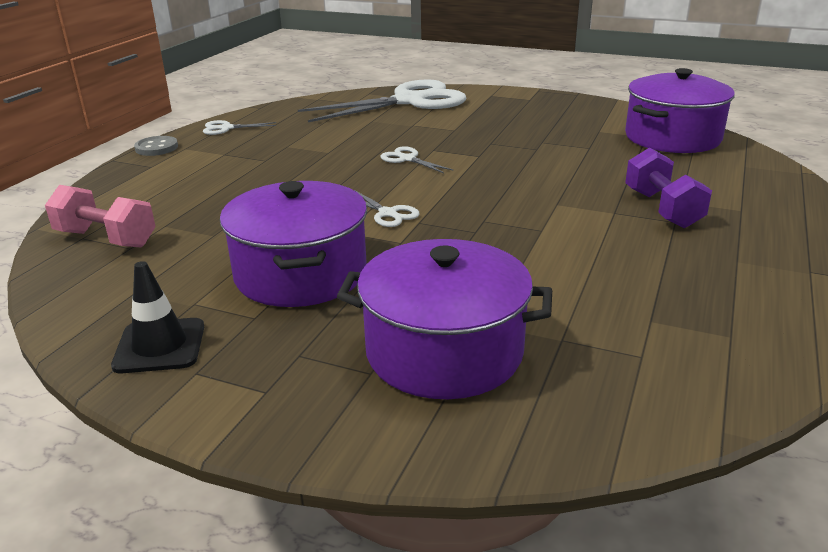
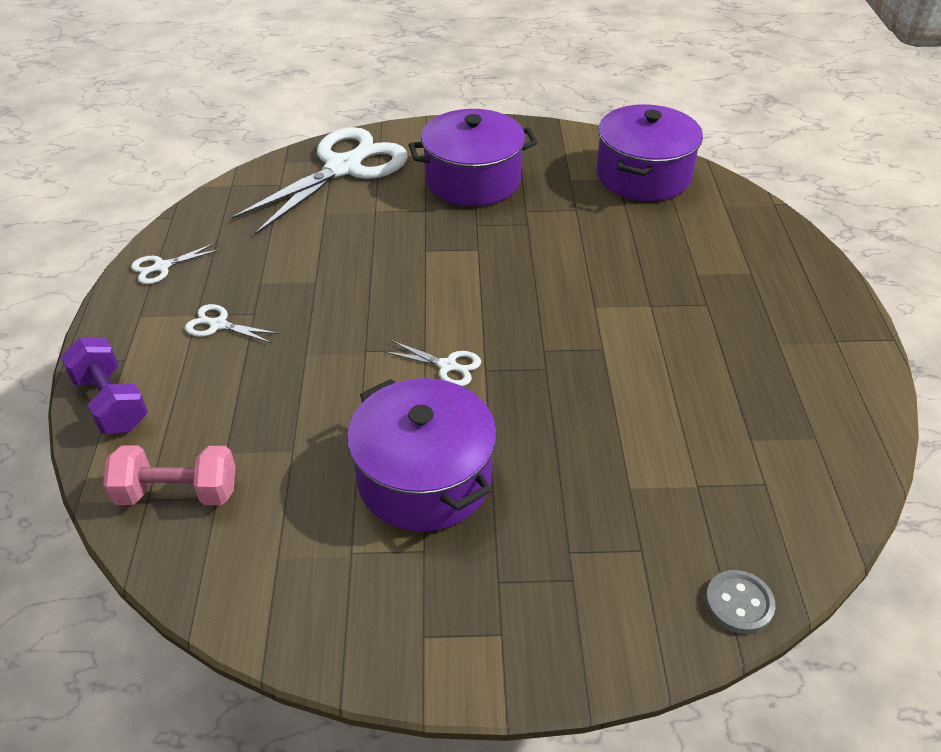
camera: 25 degrees left, 15 degrees up
black traffic cone [111,261,204,373] -> none
grey button [134,136,178,156] -> grey button moved to [705,570,775,634]
purple pot [337,239,552,399] -> purple pot moved to [409,109,538,206]
white scissors [381,146,454,173] -> white scissors moved to [185,304,279,343]
purple dumbbell [625,147,712,228] -> purple dumbbell moved to [61,338,148,433]

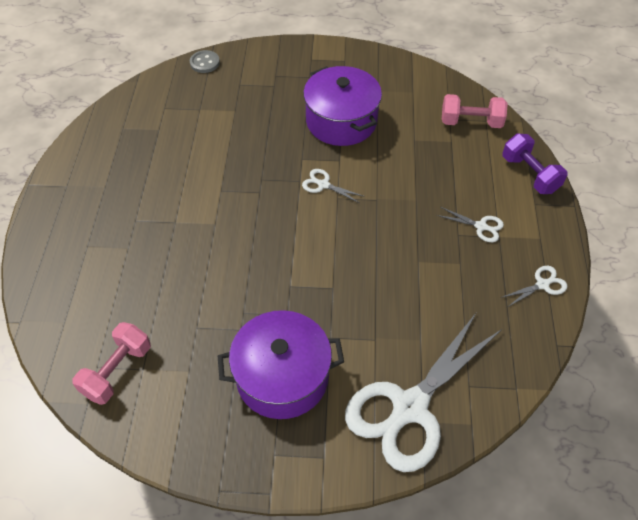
camera: 175 degrees left, 10 degrees up
purple pot [596,104,703,201] -> pink dumbbell [72,322,151,405]

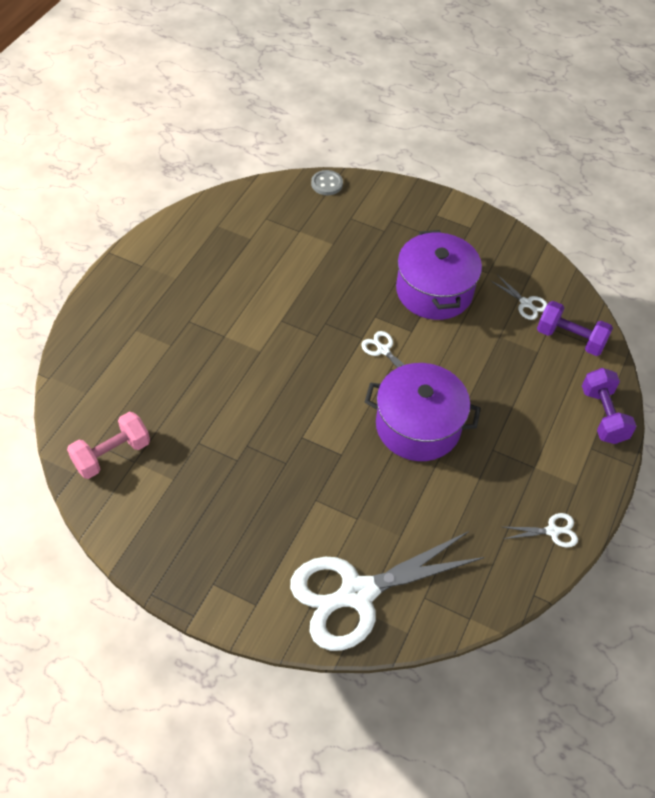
camera: 20 degrees right, 0 degrees up
purple pot [218,310,344,419] -> purple pot moved to [365,363,481,461]
white scissors [437,207,504,242] -> white scissors moved to [490,275,547,320]
pink dumbbell [442,94,508,128] -> purple dumbbell [537,301,613,356]

